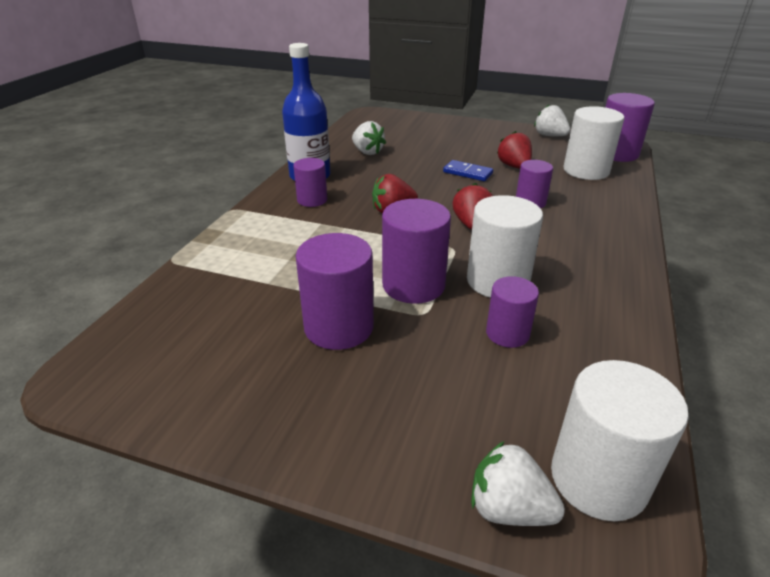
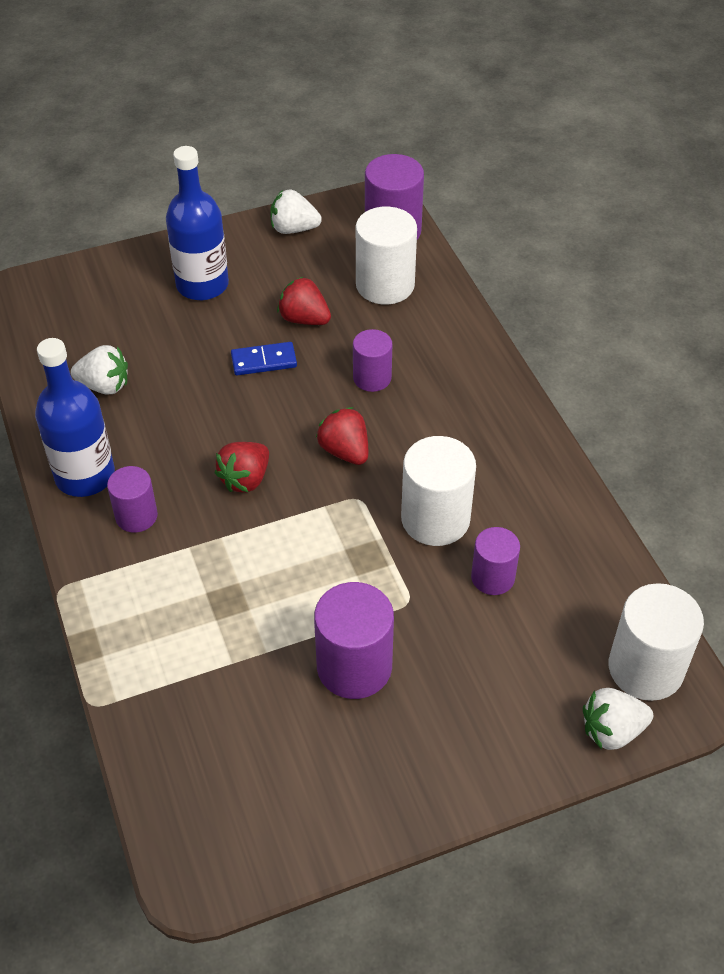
camera: 40 degrees left, 15 degrees up
purple cylinder [382,199,451,304] -> none
none -> blue bottle [166,146,229,300]

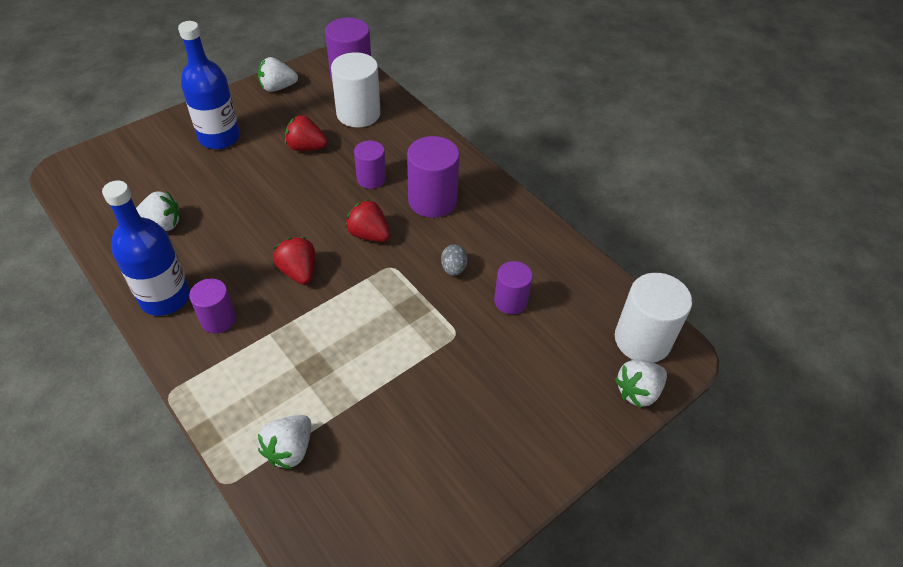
camera: 20 degrees left, 0 degrees up
red strawberry [214,442,269,493] -> red strawberry turned 135 degrees clockwise [273,237,315,285]
blue domino [231,342,297,375] -> none
purple cylinder [314,582,394,699] -> purple cylinder moved to [407,136,460,218]
white cylinder [401,436,476,546] -> grey egg [441,244,468,276]
none -> white strawberry [258,415,311,469]

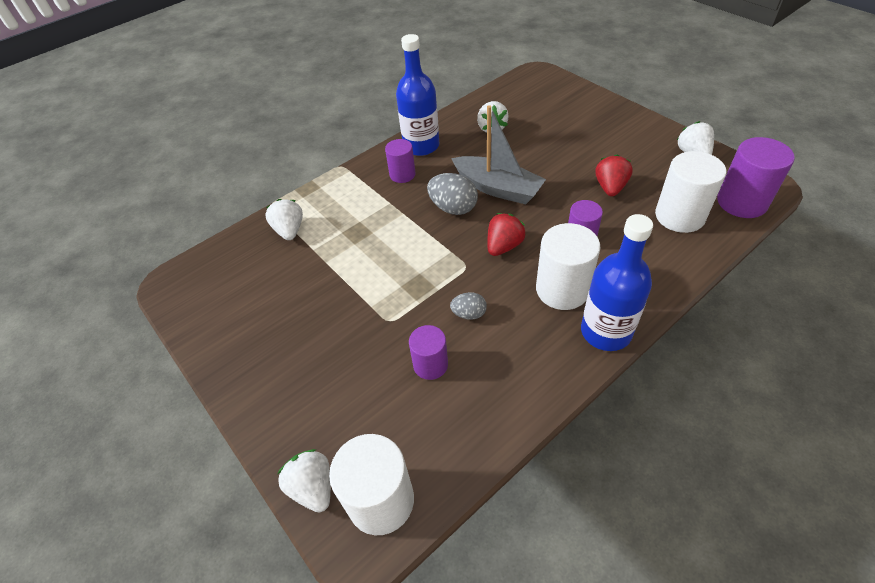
camera: 95 degrees right, 0 degrees up
blue bottle [178,21,240,149] -> blue bottle moved to [581,214,653,351]
white strawberry [258,415,311,469] -> white strawberry turned 45 degrees clockwise [265,199,303,240]
red strawberry [273,237,315,285] -> grey egg [427,173,478,215]
purple cylinder [407,136,460,218] -> white cylinder [536,223,601,310]
none -> grey boat [451,105,546,204]

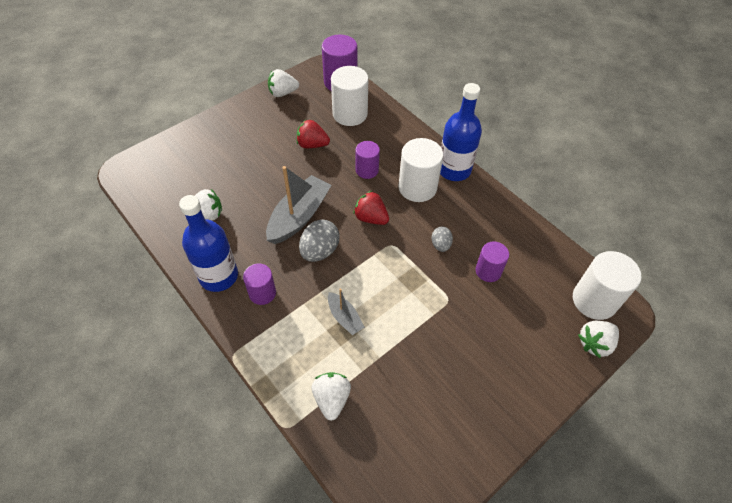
camera: 95 degrees left, 5 degrees up
white strawberry [265,199,303,240] -> white strawberry turned 105 degrees clockwise [312,372,351,421]
none -> grey boat [328,289,365,335]

